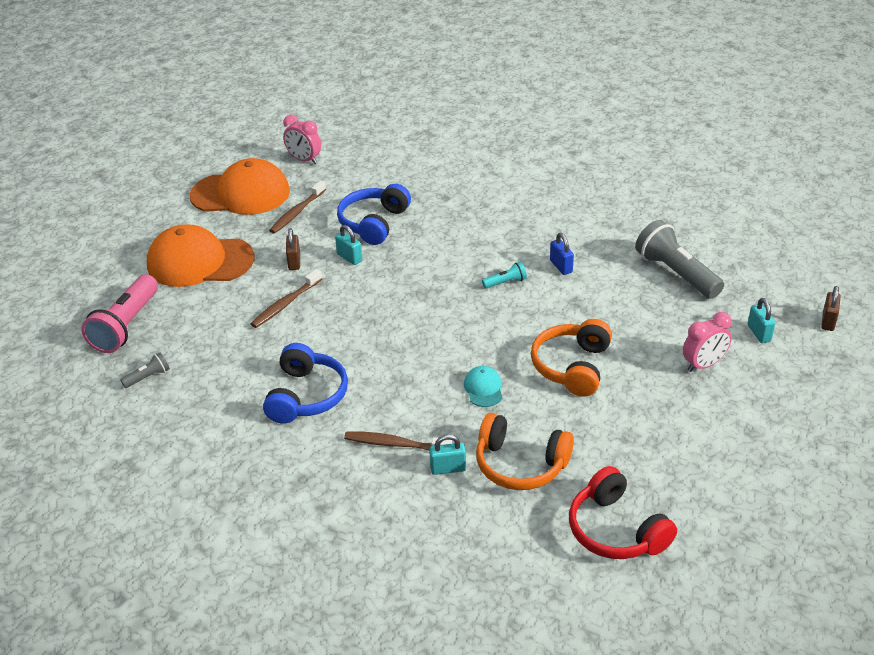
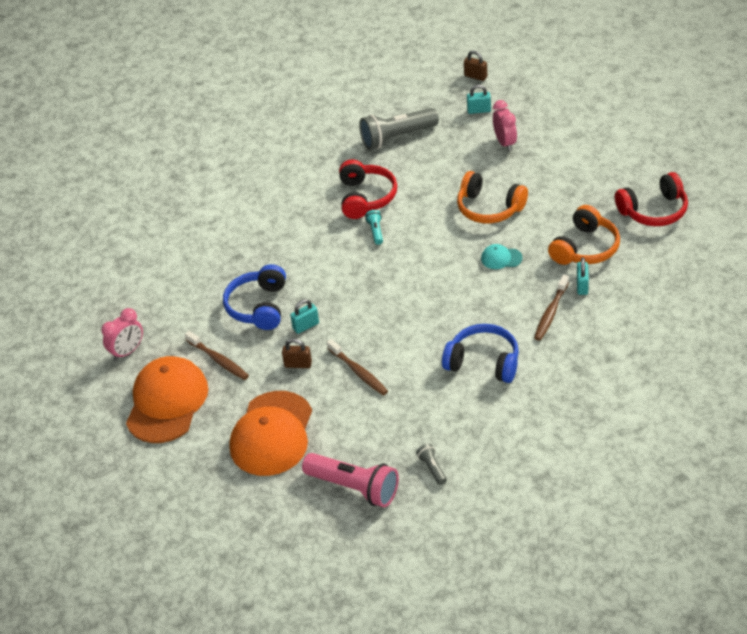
camera: 75 degrees left, 5 degrees up
blue headphones [337,184,411,245] -> blue headphones turned 60 degrees clockwise [223,264,286,330]
blue padlock [550,233,574,275] -> red headphones [339,160,397,219]

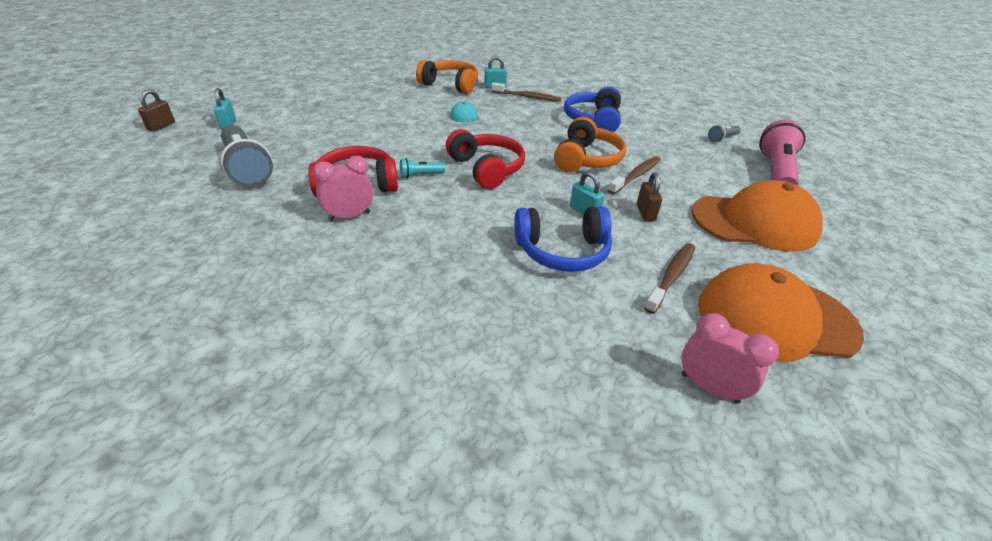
camera: 105 degrees left, 5 degrees down
orange headphones [457,171,528,223] -> orange headphones moved to [554,117,626,172]
pink clock [493,100,517,151] -> pink clock moved to [313,156,373,221]
red headphones [615,172,688,226] -> red headphones moved to [446,129,525,189]

